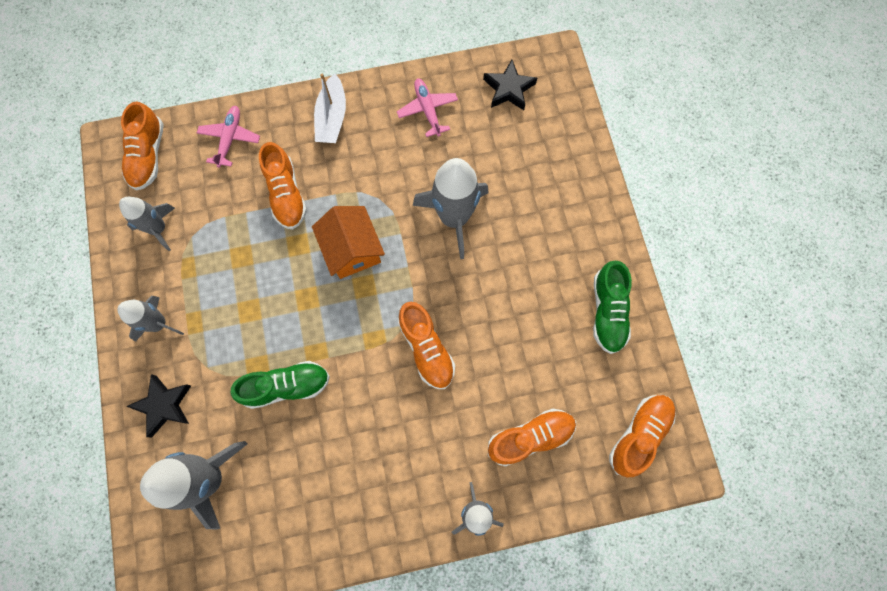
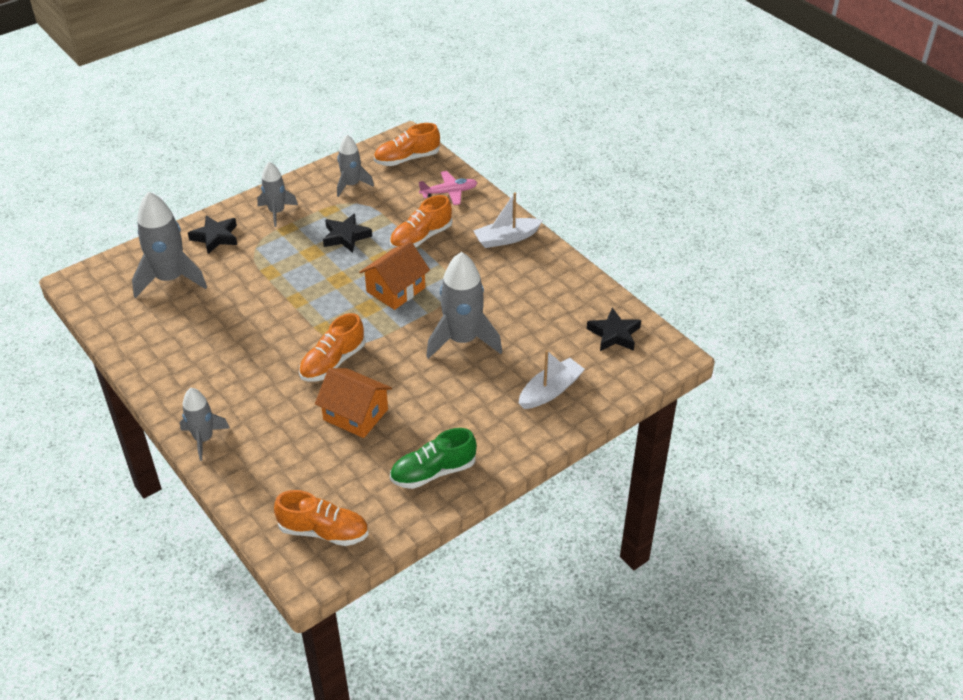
camera: 65 degrees right, 30 degrees down
green shoe [231,361,330,409] -> none
pink plane [397,79,458,137] -> none
orange shoe [488,409,576,466] -> none
none -> orange house [315,368,392,438]
none -> black star [323,214,372,253]
none -> white boat [519,350,585,409]

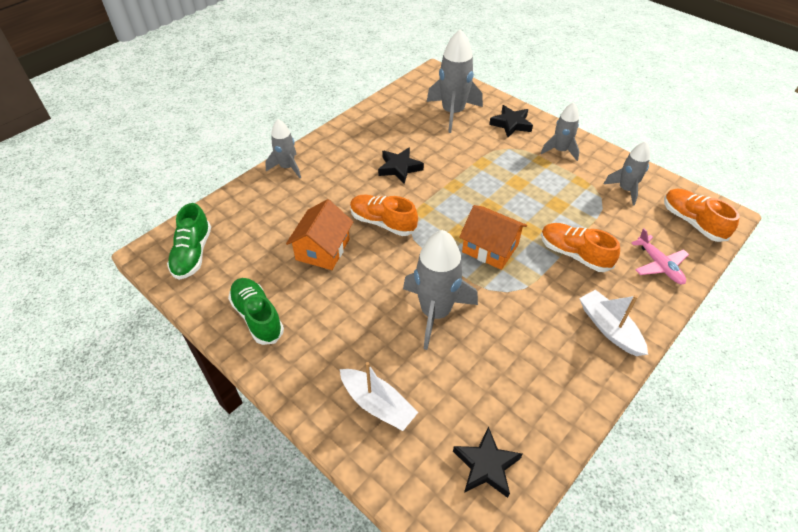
camera: 80 degrees right, 5 degrees up
orange shoe [274,490,369,546] -> green shoe [167,203,211,280]
black star [323,214,372,253] -> black star moved to [378,147,424,184]

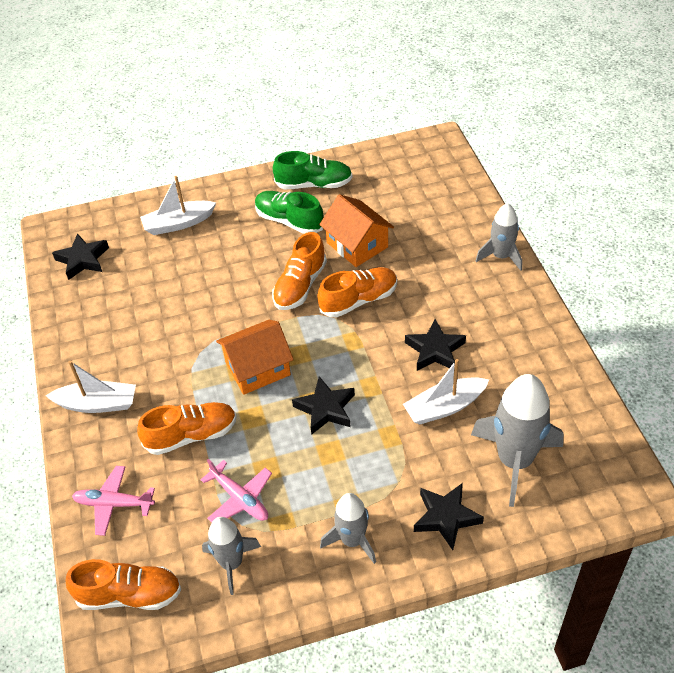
camera: 125 degrees right, 0 degrees up
green shoe [167,203,211,280] -> green shoe moved to [255,191,324,234]
grey rocket [403,230,478,350] -> none
none -> pink plane [201,459,272,523]
none -> orange shoe [272,232,327,310]
none -> black star [292,376,355,435]
none -> white boat [403,359,489,425]

